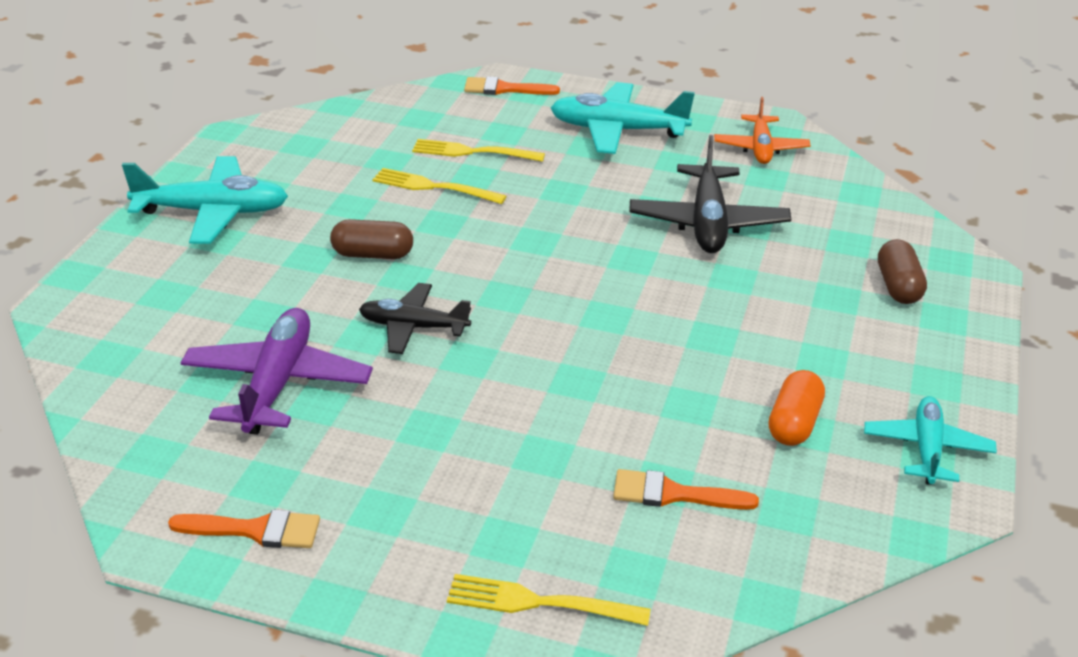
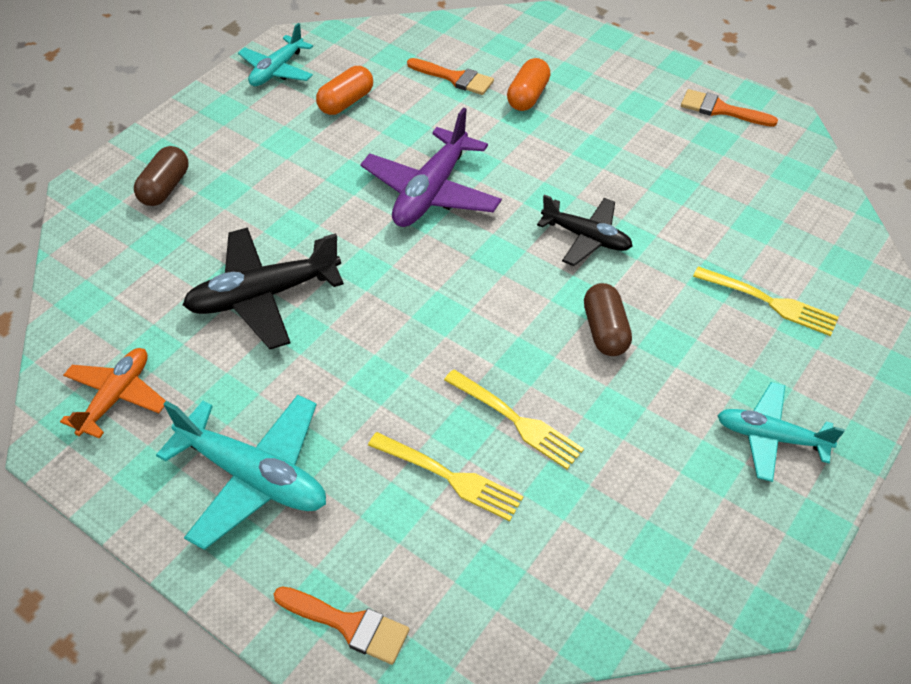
camera: 160 degrees left, 15 degrees up
turquoise plane [122,156,288,244] -> turquoise plane [717,382,845,482], size x0.65
purple plane [181,308,373,435] -> purple plane moved to [360,107,502,227]
brown capsule [330,219,413,259] -> brown capsule turned 60 degrees clockwise [584,283,632,356]
yellow fork [447,574,651,626] -> yellow fork moved to [693,266,839,336]
black plane [629,135,791,253] -> black plane turned 135 degrees counterclockwise [183,227,344,349]
none -> orange capsule [507,58,551,111]

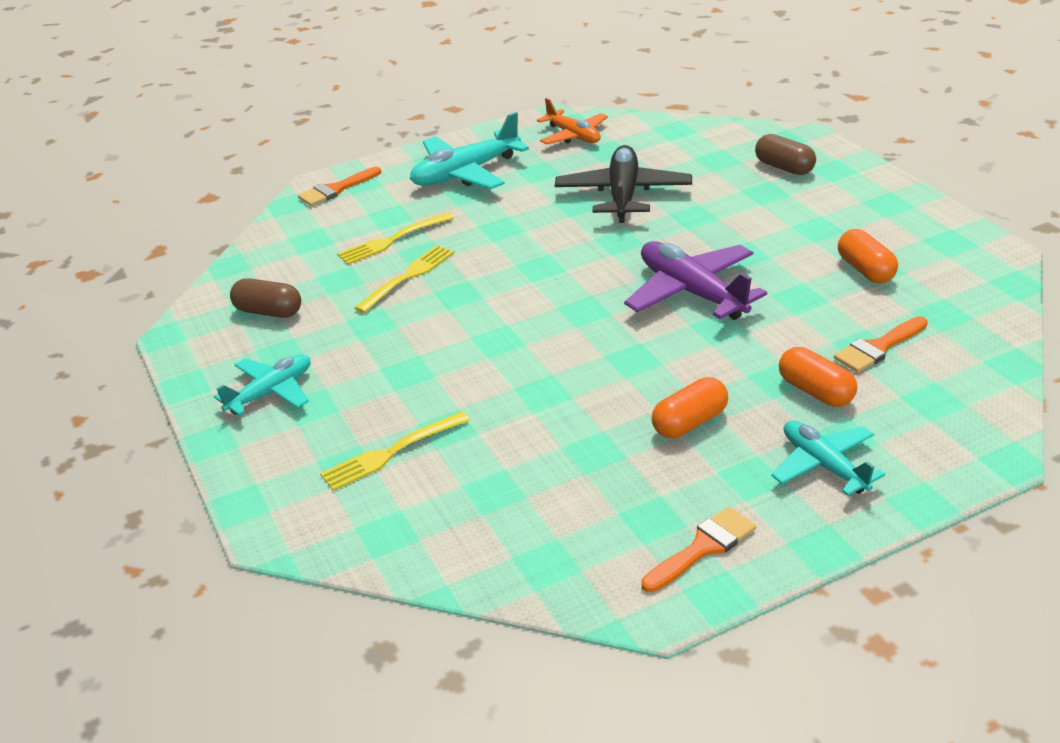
camera: 120 degrees right, 15 degrees down
turquoise plane [238,23,313,86] -> turquoise plane moved to [771,420,885,496]
yellow fork [444,369,584,469] -> yellow fork turned 150 degrees clockwise [355,245,455,313]
black plane [537,194,633,266] -> none
brown capsule [584,283,632,356] -> brown capsule moved to [230,278,301,318]
none -> orange capsule [652,377,728,438]

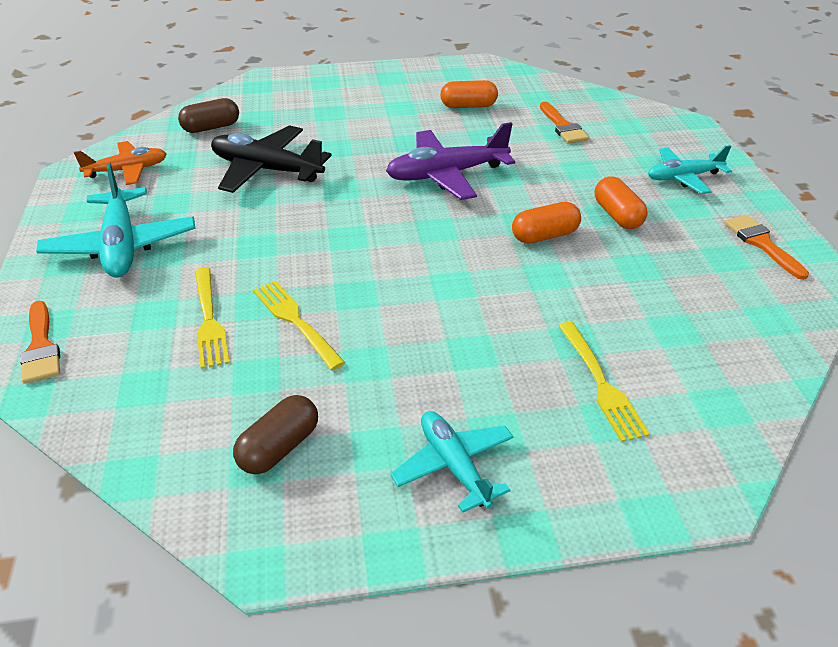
camera: 75 degrees left, 5 degrees up
brown capsule [755,134,816,175] -> brown capsule moved to [178,98,239,133]
orange capsule [779,347,857,407] -> orange capsule moved to [512,202,581,244]

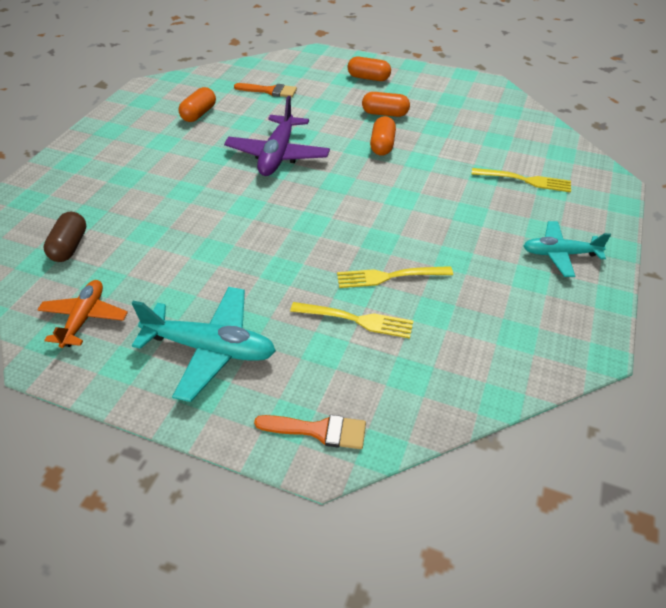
camera: 60 degrees left, 5 degrees up
black plane [211,125,332,193] -> none
brown capsule [233,395,318,474] -> none
turquoise plane [648,145,732,194] -> orange capsule [348,56,391,81]
orange brush [725,215,809,280] -> none

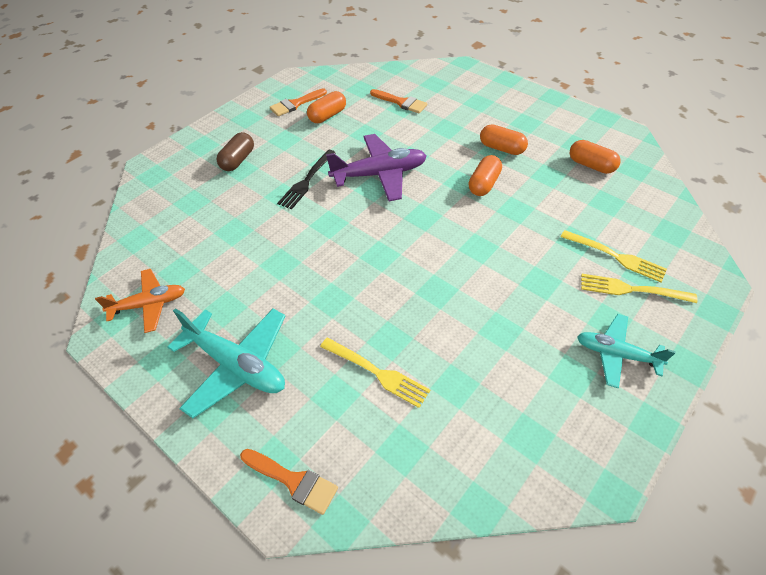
camera: 20 degrees right, 5 degrees up
orange plane [37,280,128,348] -> orange plane turned 45 degrees clockwise [95,269,185,333]
brown capsule [44,212,86,262] -> brown capsule moved to [216,132,254,171]
purple plane [224,96,330,176] -> purple plane turned 135 degrees counterclockwise [326,134,427,201]
yellow fork [337,266,453,288] -> yellow fork moved to [581,274,698,303]
orange capsule [348,56,391,81] -> orange capsule moved to [570,140,620,174]
none -> orange brush [270,88,327,116]
none -> black fork [277,150,336,209]

